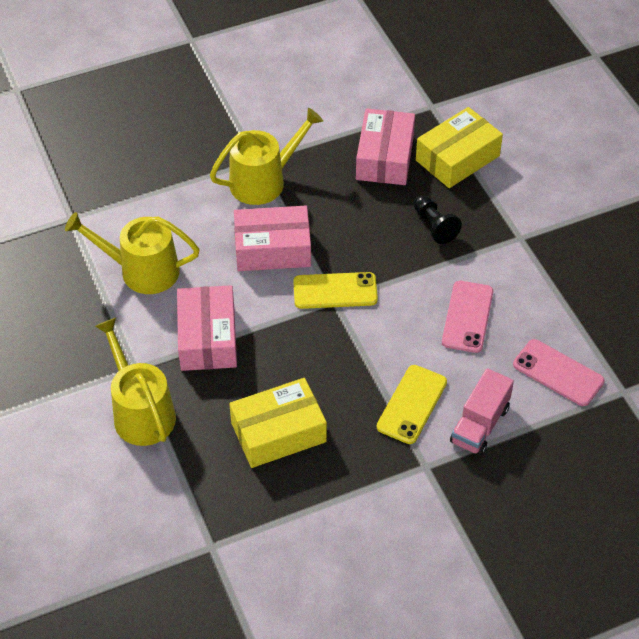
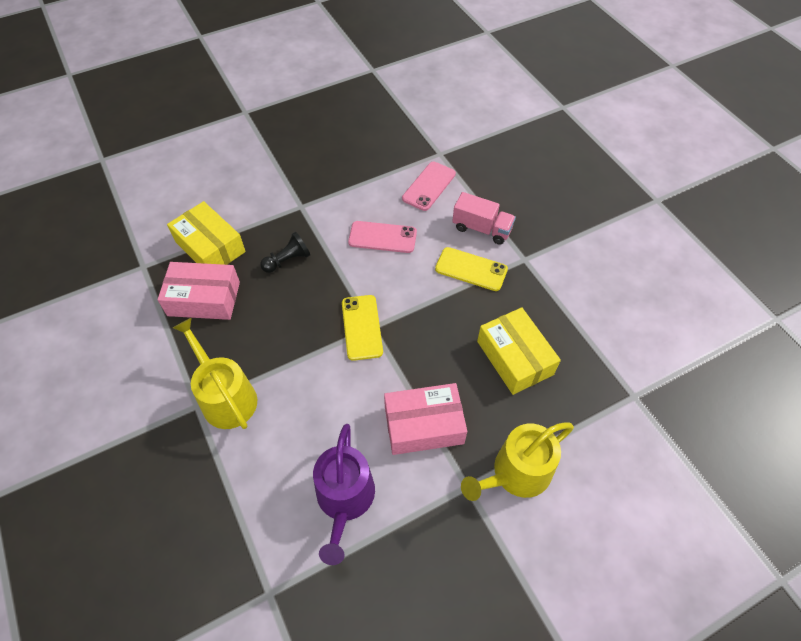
camera: 95 degrees left, 5 degrees up
yellow watering can [65,212,200,294] -> purple watering can [313,424,375,565]
pink box [234,206,311,271] -> none

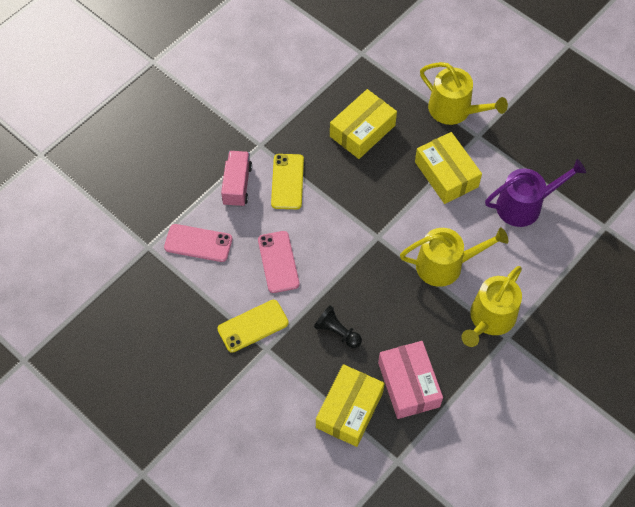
camera: 110 degrees left, 5 degrees up
yellow phone [342,295,383,361] -> yellow phone moved to [218,300,289,353]
pink box [384,383,467,455] -> yellow box [415,132,482,204]
none -> yellow watering can [400,227,508,287]

